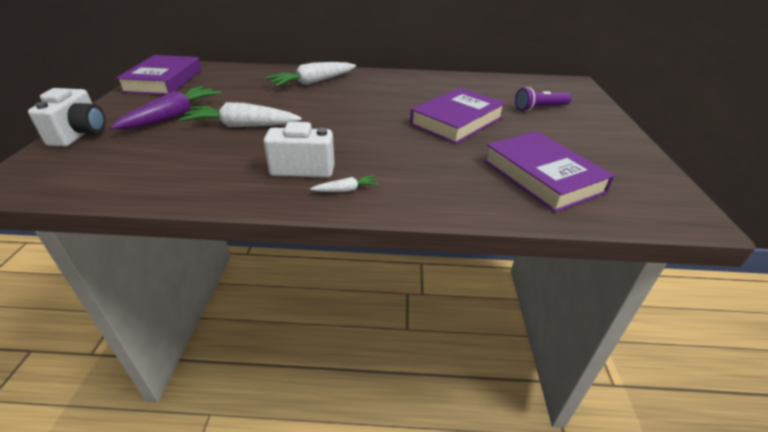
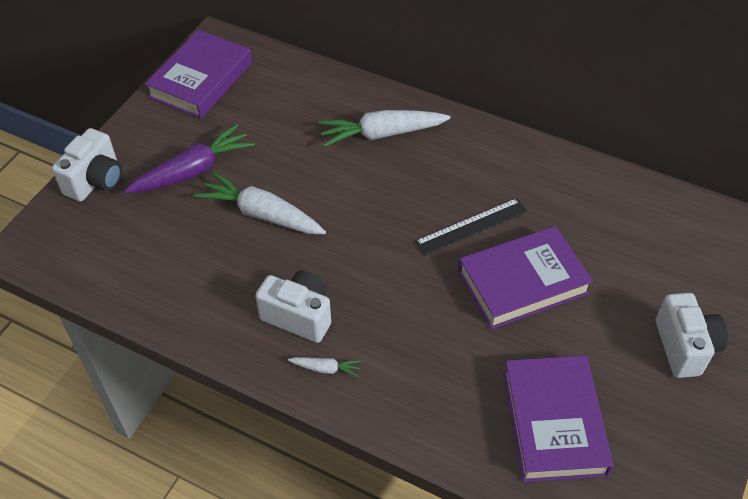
camera: 25 degrees right, 15 degrees up
purple flashlight [515,87,572,111] -> none
none -> black ruler [415,198,528,256]
none -> white camera [656,293,728,378]

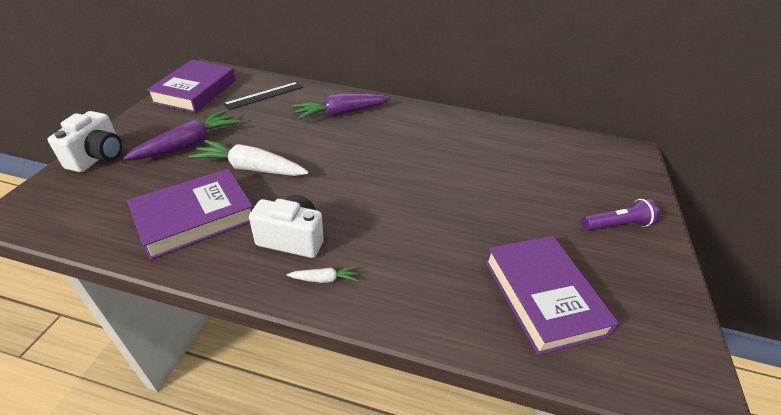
camera: 15 degrees left, 10 degrees down
white carrot [318,110,451,147] -> purple carrot [291,93,391,120]
black ruler [415,198,528,256] -> black ruler moved to [223,82,303,110]
purple book [458,226,593,329] -> purple book moved to [127,169,253,260]
white camera [656,293,728,378] -> purple flashlight [582,199,660,231]

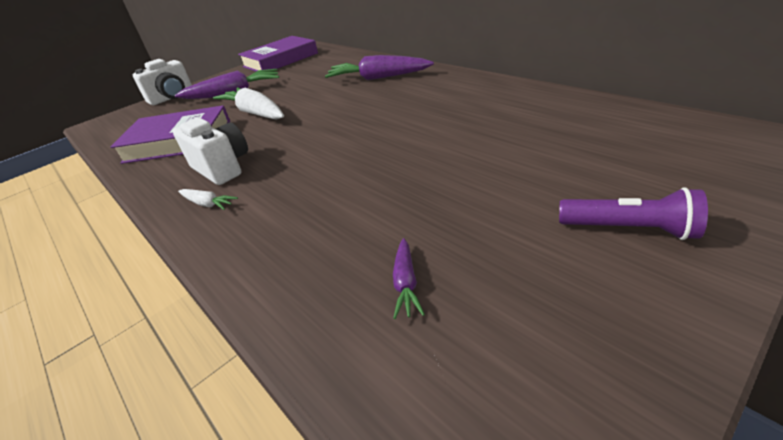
camera: 40 degrees right, 5 degrees down
black ruler [223,82,303,110] -> none
purple book [485,236,619,355] -> purple carrot [393,238,425,319]

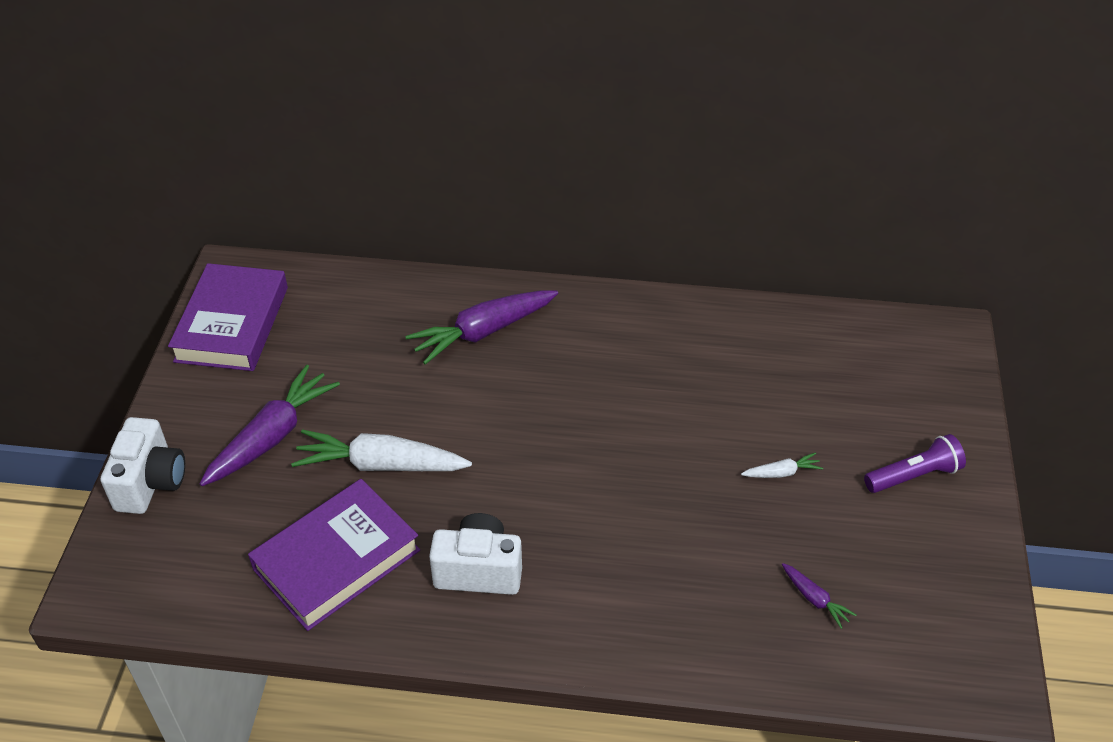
camera: 45 degrees left, 10 degrees up
white carrot [178,189,238,210] -> white carrot moved to [741,452,823,478]

